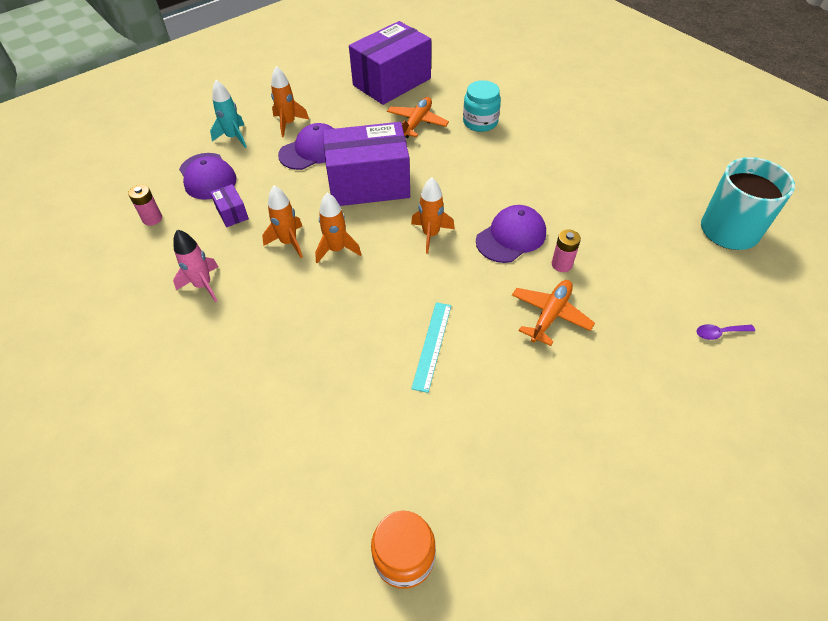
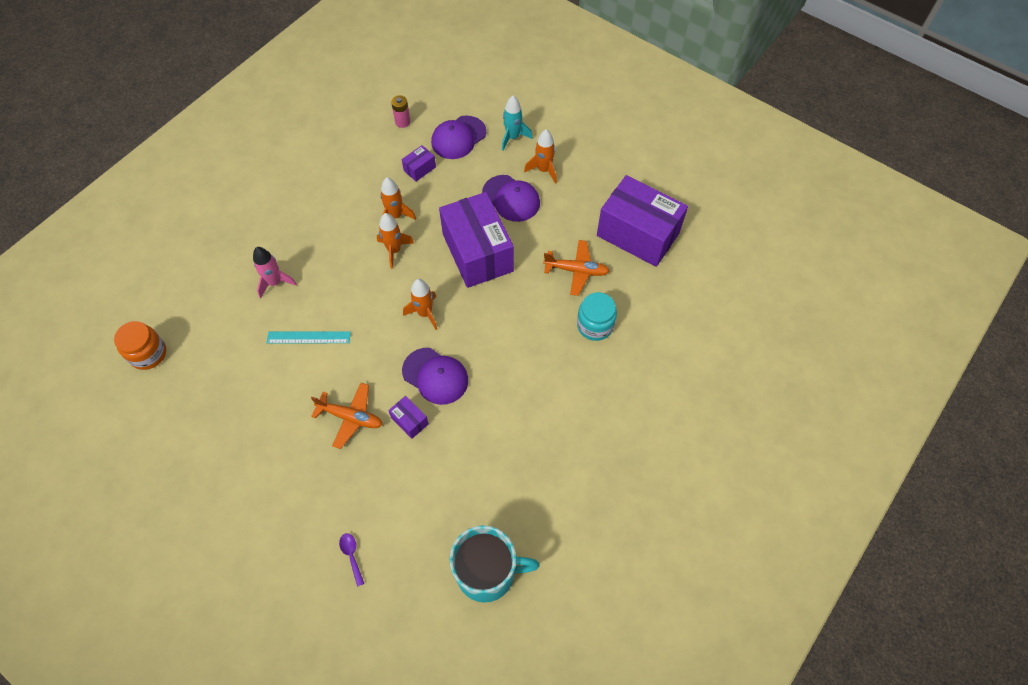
camera: 75 degrees right, 10 degrees up
pink rocket [173,229,219,302] -> pink rocket moved to [253,247,297,298]
pink battery [552,229,581,272] -> purple box [388,396,429,439]

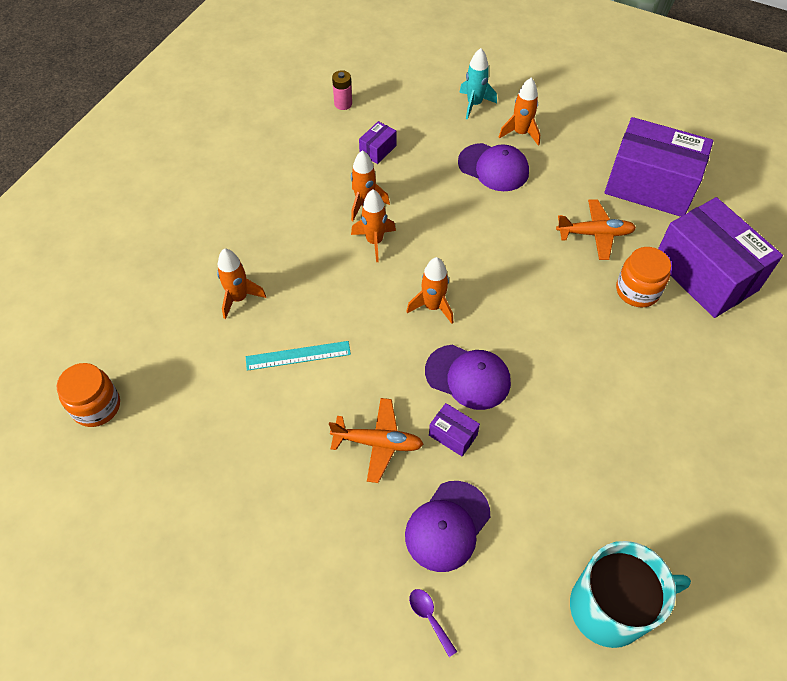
camera: 10 degrees left, 5 degrees down
pink rocket [253,247,297,298] -> orange rocket [217,248,266,319]
purple cap [431,115,486,159] -> purple cap moved to [405,481,490,572]
purple box [439,192,514,288] -> purple box moved to [658,197,783,318]
turquoise jar [577,292,617,341] -> orange jar [616,247,671,308]

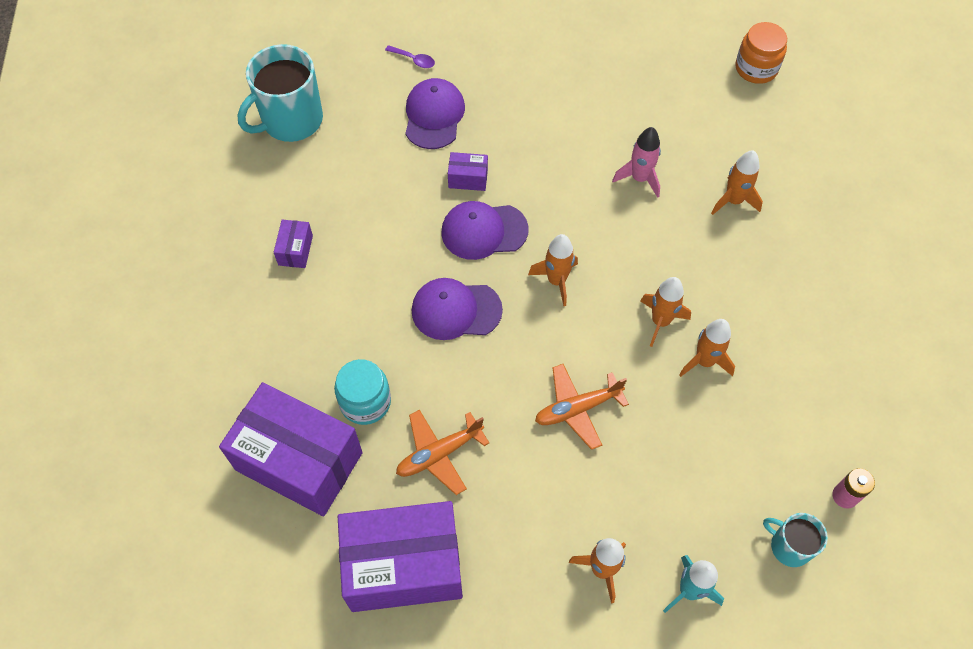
camera: 150 degrees right, 5 degrees up
turquoise ruler [246,341,351,371] -> pink rocket [612,127,661,198]
orange plane [329,398,423,483] -> orange plane moved to [535,364,629,450]
purple box [359,121,396,164] -> purple box moved to [274,220,313,268]
purple cap [458,143,529,191] -> purple cap moved to [412,278,503,340]
orange jar [616,247,671,308] -> turquoise jar [334,359,391,425]
none -> turquoise mug [763,513,828,567]

